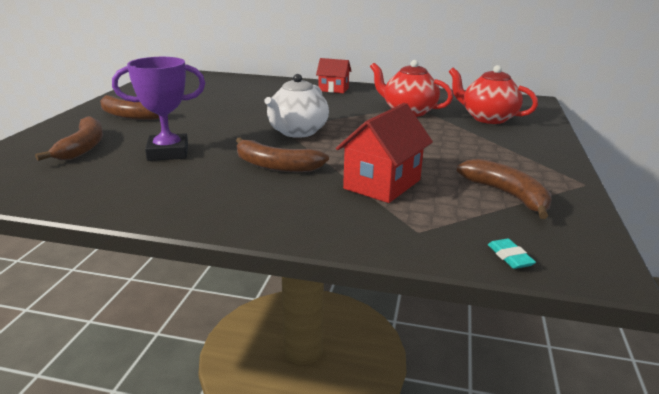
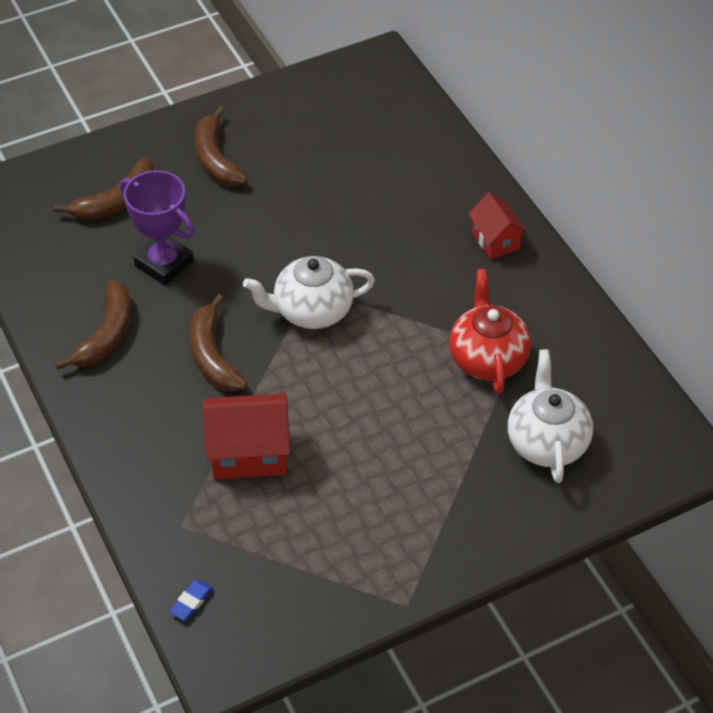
camera: 50 degrees right, 25 degrees up
red teapot [449,65,538,124] -> white teapot [508,349,593,483]
brown banana [456,159,552,219] -> brown banana moved to [55,280,131,370]
turquoise eraser [488,239,536,269] -> blue eraser [169,579,213,621]

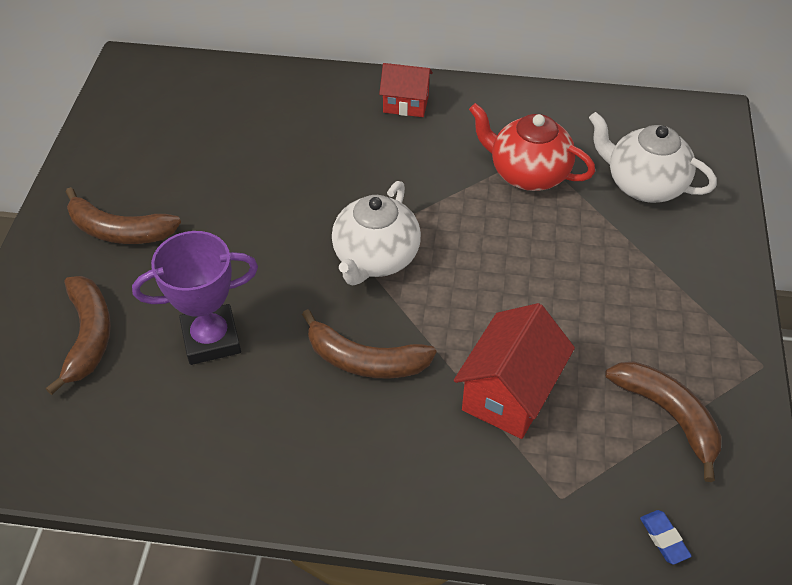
camera: 55 degrees left, 0 degrees up
brown banana [55,280,131,370] -> brown banana moved to [605,361,721,482]

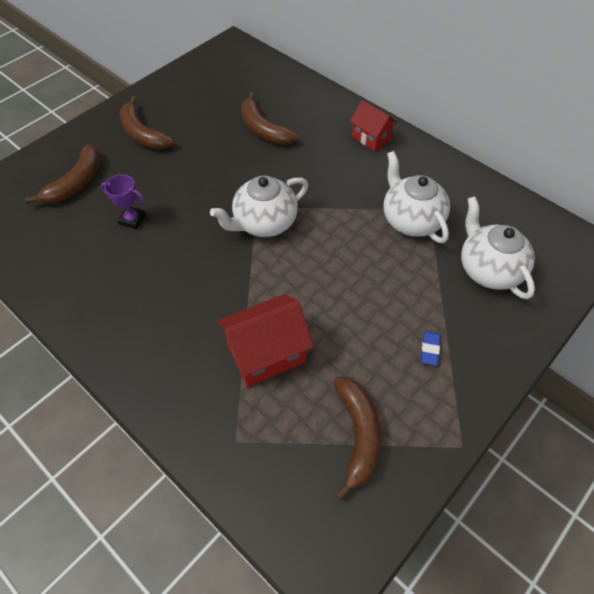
camera: 35 degrees right, 5 degrees up
purple trophy [132,231,258,365] -> purple trophy [100,174,146,229], size x0.58
brown banana [302,309,436,379] -> brown banana moved to [241,92,298,145]
red teapot [469,103,595,191] -> white teapot [384,151,450,243]
blue eraser [640,510,692,565] -> blue eraser moved to [421,331,440,366]

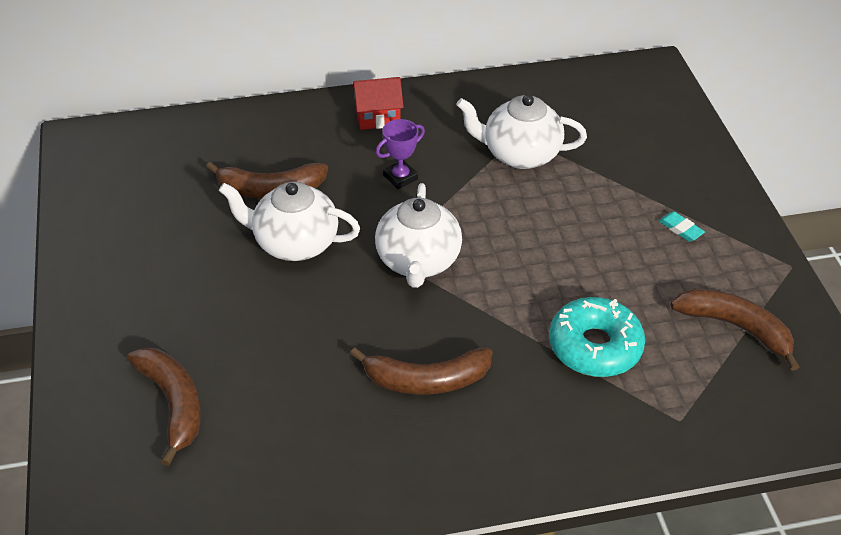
camera: 55 degrees left, 10 degrees down
purple trophy [100,174,146,229] -> purple trophy moved to [376,119,425,189]
brown banana [120,96,174,150] -> brown banana moved to [350,347,493,395]
red house [217,294,314,387] -> turquoise donut [549,297,645,377]
blue eraser [421,331,440,366] -> turquoise eraser [659,212,705,242]
white teapot [461,196,535,299] -> white teapot moved to [219,182,360,261]

